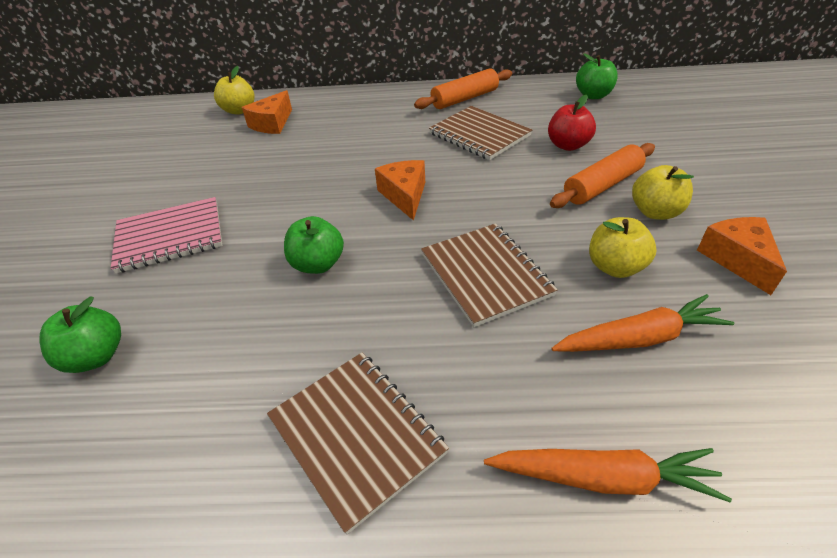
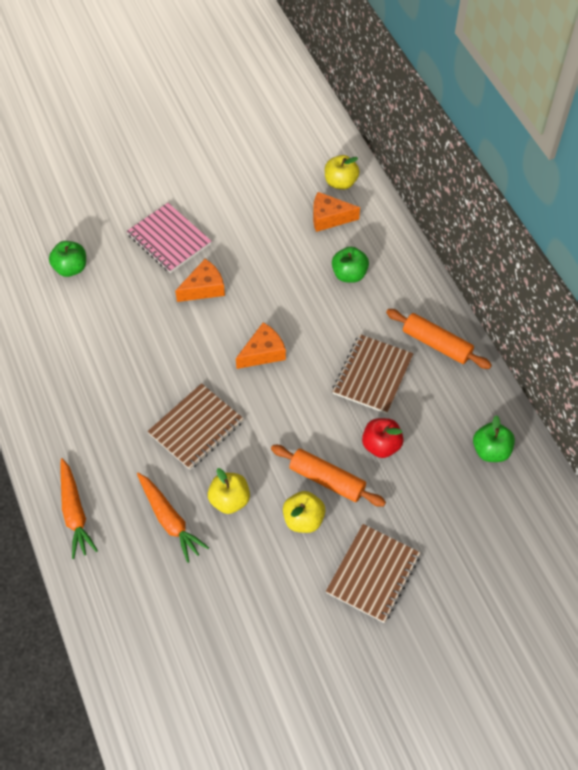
camera: 65 degrees right, 15 degrees up
brown notebook [267,353,449,535] -> brown notebook moved to [326,524,420,623]
green apple [284,216,344,274] -> green apple moved to [332,247,369,283]
orange cheese [697,217,787,295] -> orange cheese moved to [175,259,225,302]

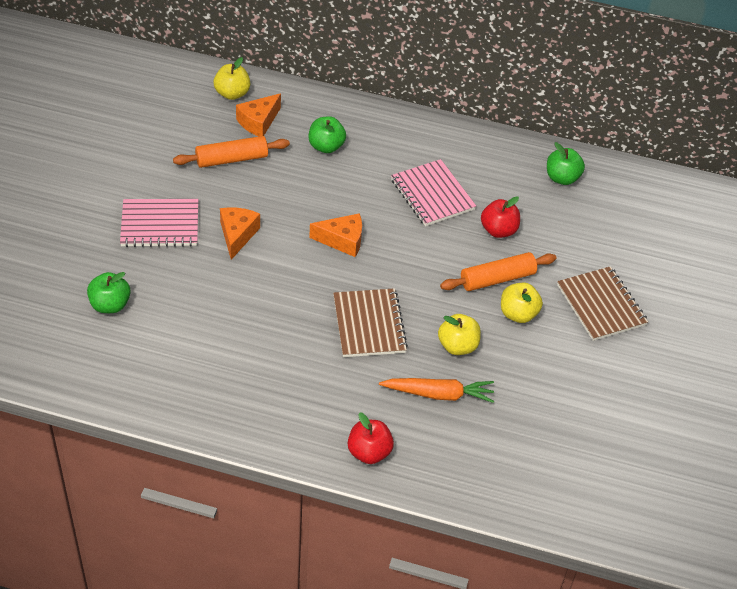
camera: 55 degrees left, 10 degrees down
orange carrot [60,458,98,559] -> red apple [348,412,394,464]
orange cheese [236,322,286,369] -> orange cheese turned 90 degrees clockwise [309,213,362,257]
brown notebook [332,334,414,414] -> pink notebook [391,159,476,226]
orange rolling pin [386,309,492,369] -> orange rolling pin moved to [173,136,290,168]

